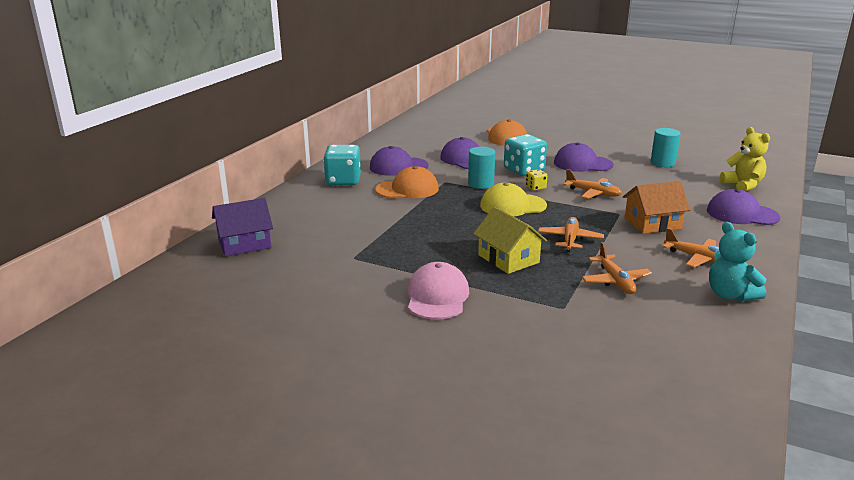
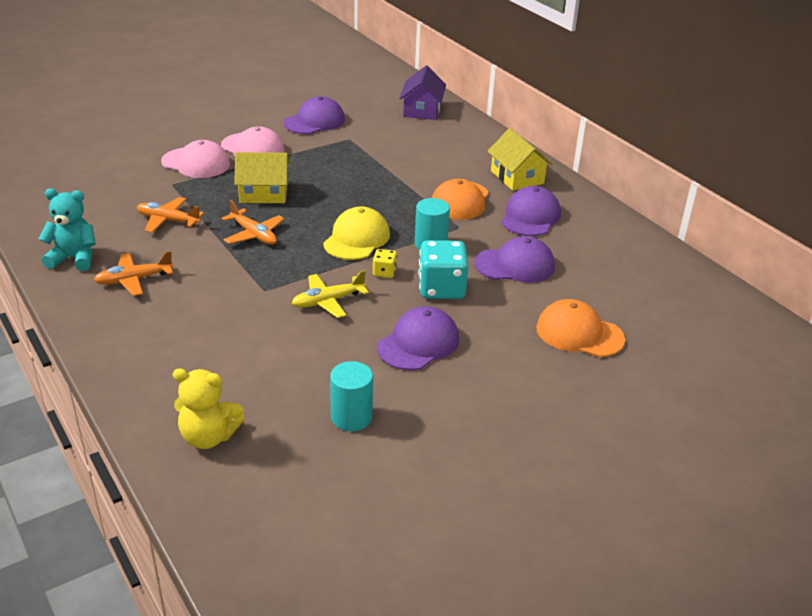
camera: 120 degrees right, 10 degrees up
turquoise dice [323,145,361,185] -> yellow house [487,128,552,191]
orange plane [563,169,622,199] -> yellow plane [292,270,369,318]
orange house [623,181,690,234] -> none
purple cap [707,189,780,225] -> purple cap moved to [284,96,345,134]
none -> pink cap [161,140,230,178]

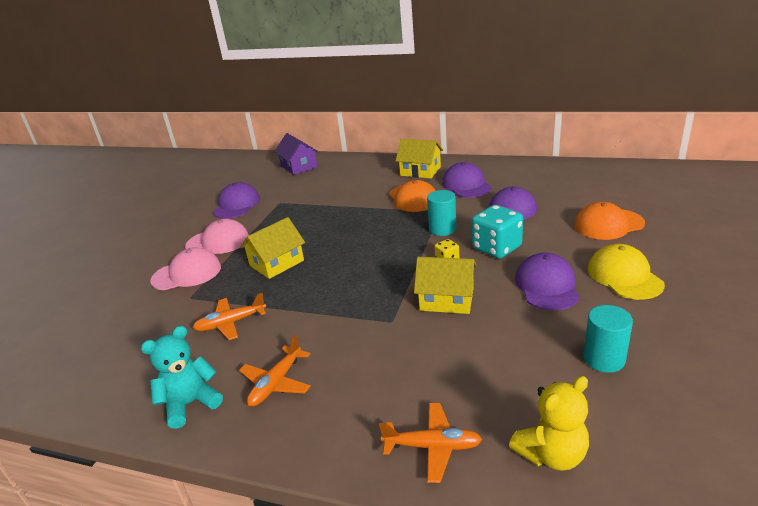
camera: 35 degrees left, 5 degrees down
orange plane [222,200,284,245] -> orange plane moved to [379,403,482,483]
yellow plane [292,270,369,318] -> yellow house [414,257,477,314]
yellow cap [323,206,390,260] -> yellow cap moved to [588,244,665,300]

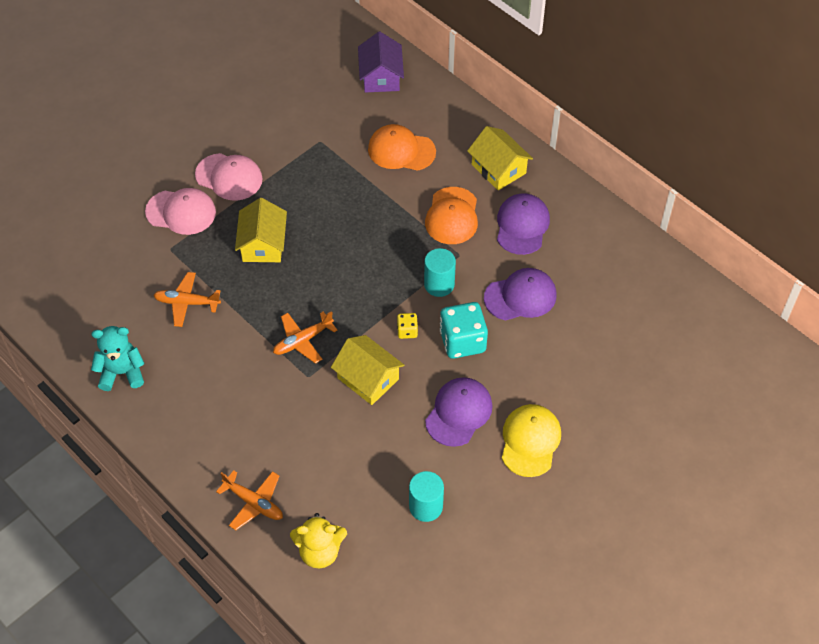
camera: 25 degrees right, 25 degrees up
purple cap [213,182,260,219] -> none
orange plane [239,335,311,407] -> orange plane moved to [273,311,337,364]
yellow house [240,217,305,279] -> yellow house turned 75 degrees counterclockwise [235,198,287,262]
orange cap [574,202,645,240] -> orange cap moved to [368,124,436,171]

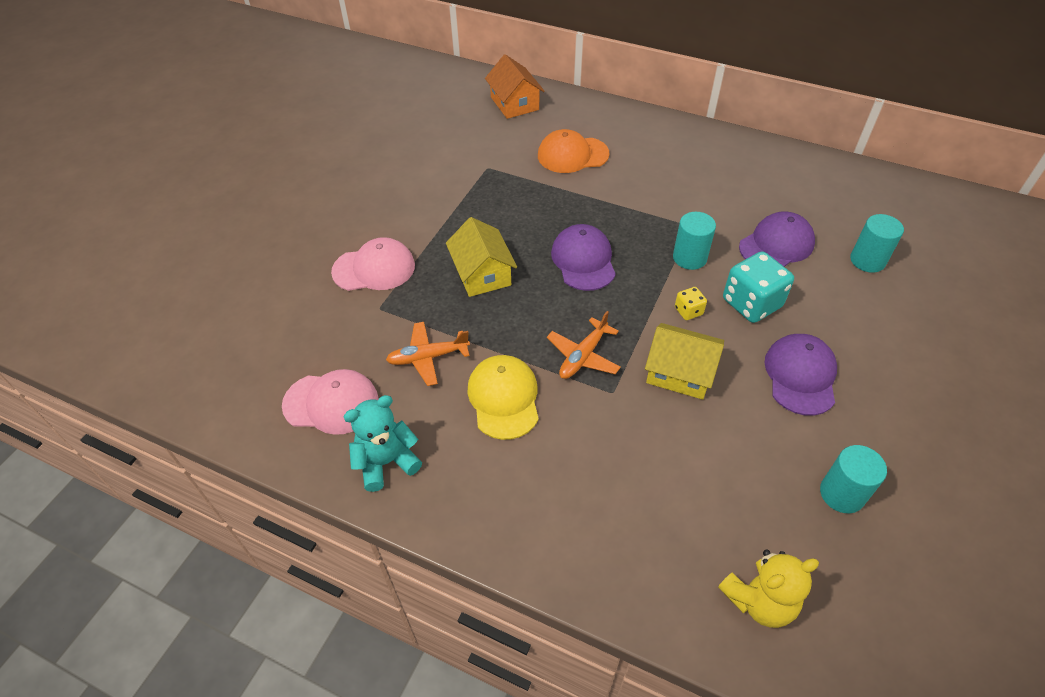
camera: 20 degrees left, 5 degrees down
pink cap [195,153,263,201] -> pink cap moved to [282,369,379,435]
orange plane [216,470,283,530] -> none
purple house [358,32,404,92] -> orange house [485,54,544,119]
orange cap [425,187,478,244] -> none
yellow house [467,126,533,190] -> none
purple cap [497,193,550,255] -> purple cap moved to [551,224,616,291]
yellow cap [502,404,561,477] -> yellow cap moved to [468,355,539,440]
none -> turquoise cylinder [850,214,904,273]

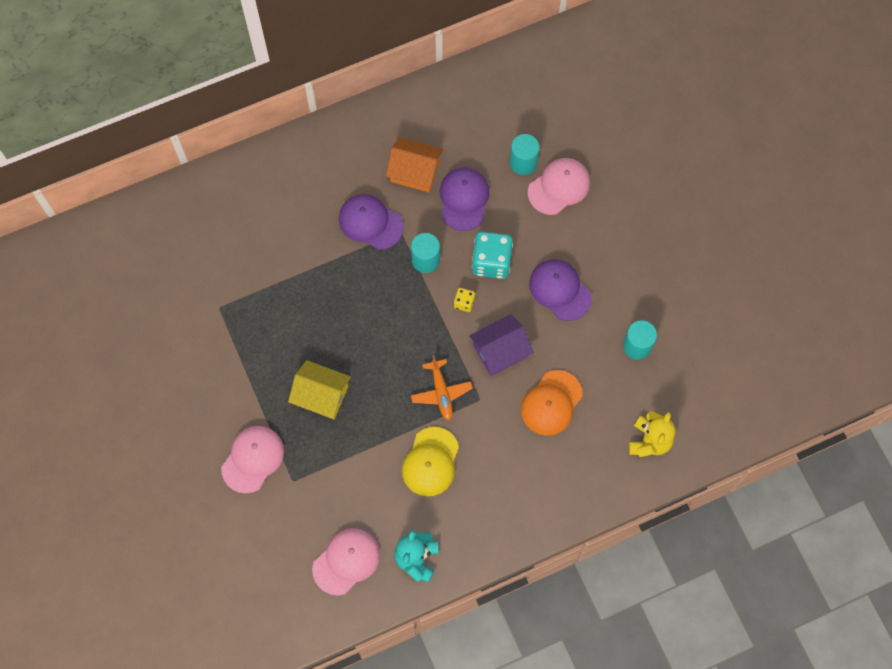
camera: 50 degrees left, 20 degrees up
orange plane [386,322,470,386] -> none
yellow cap [468,355,539,440] -> yellow cap turned 105 degrees counterclockwise [402,427,459,496]
orange house [485,54,544,119] -> orange house moved to [386,137,443,192]
orange cap [538,129,610,173] -> orange cap moved to [521,370,583,436]
purple cap [551,224,616,291] -> purple cap moved to [339,194,404,250]
yellow house [645,323,724,400] -> purple house [469,314,534,376]
none -> pink cap [528,158,590,215]

